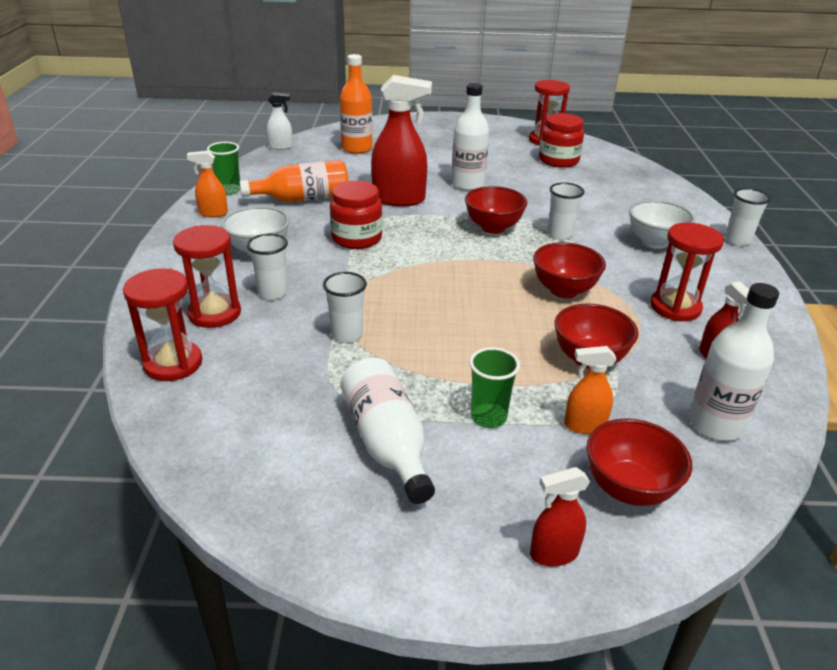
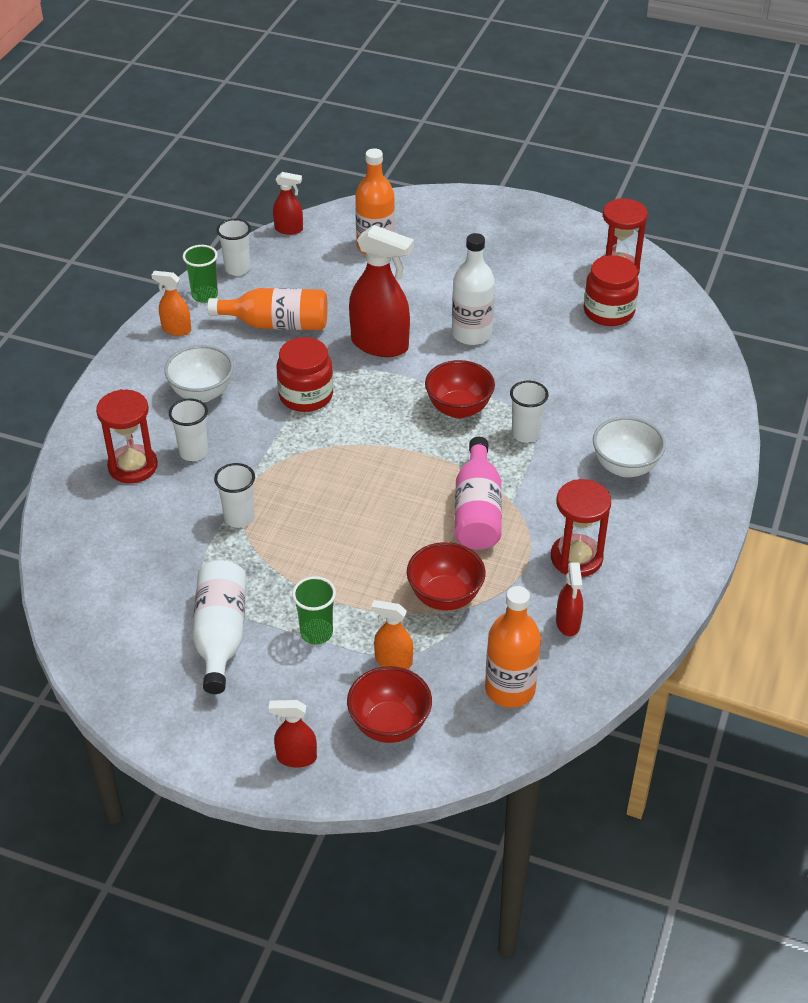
camera: 20 degrees right, 10 degrees up
red hourglass [123,268,202,381] -> none
white spray bottle [267,92,293,150] -> red spray bottle [273,172,303,235]
red bowl [533,242,606,298] -> pink bottle [455,437,502,550]
white bottle [688,283,779,441] -> orange bottle [485,586,541,708]
white cup [725,188,771,246] -> white cup moved to [217,219,251,276]

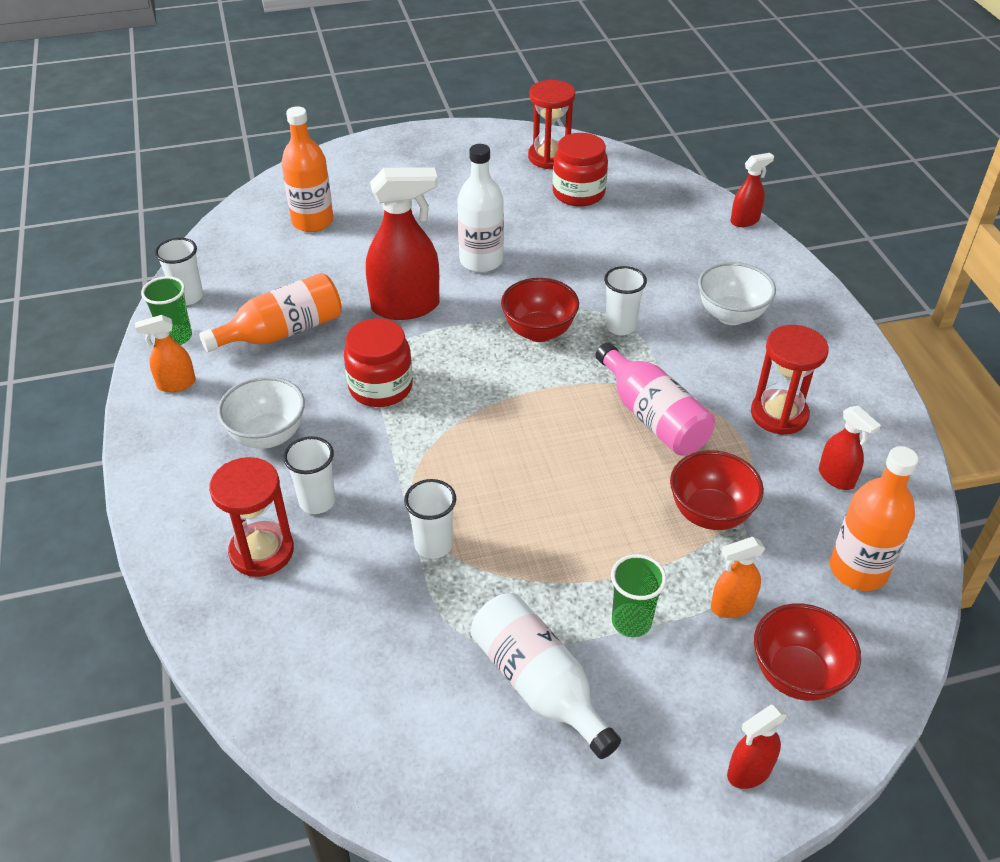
camera: 35 degrees left, 0 degrees up
red spray bottle [273,172,303,235] -> red spray bottle moved to [731,153,774,227]

